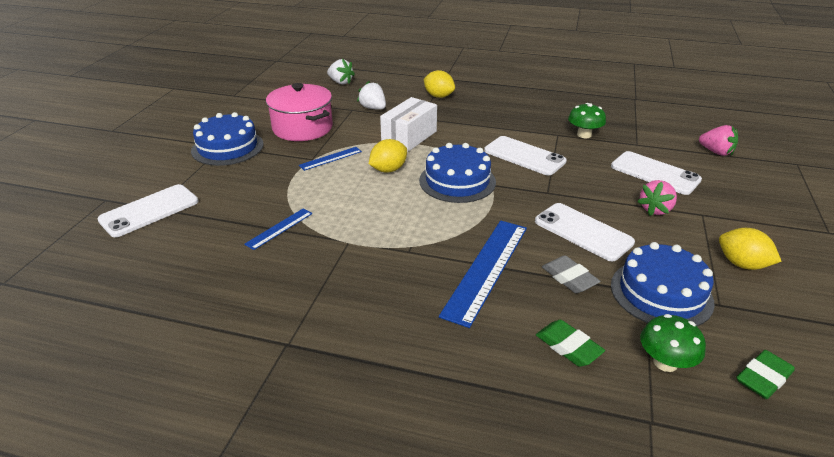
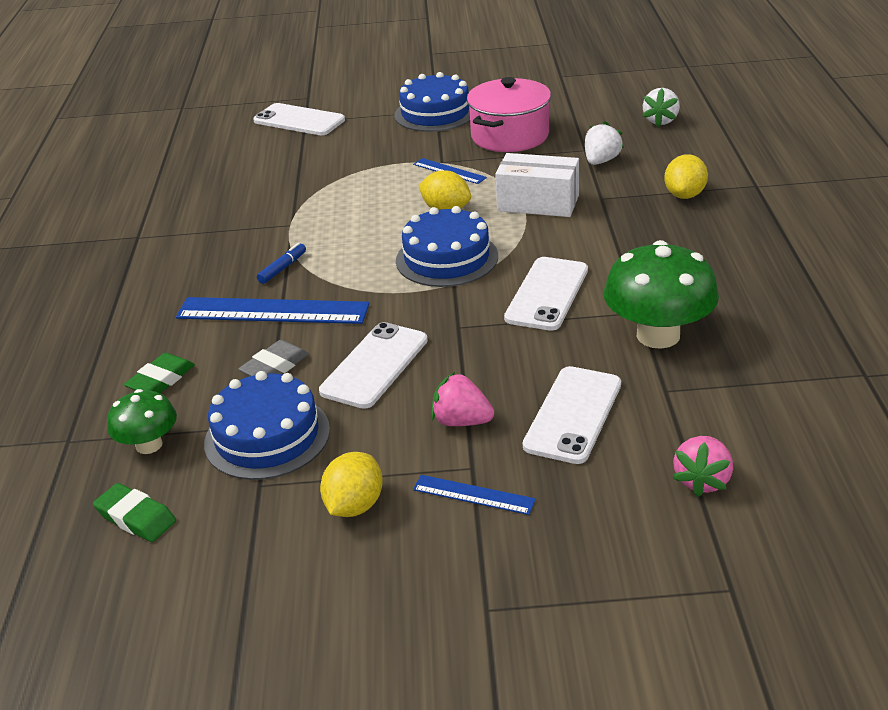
camera: 75 degrees right, 0 degrees up
blue ruler [244,209,312,250] -> blue ruler moved to [413,475,536,515]
green mushroom [568,103,606,138] -> green mushroom [604,240,719,349], size x1.77
none -> blue marker [257,243,306,284]

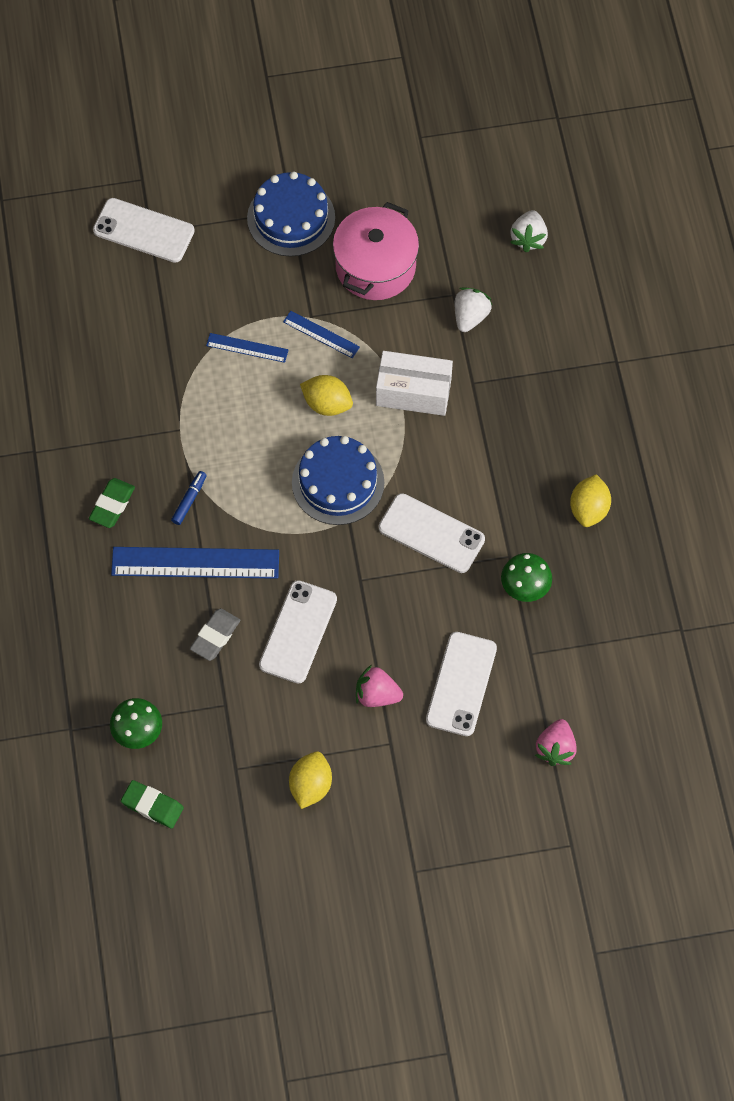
camera: 10 degrees left, 30 degrees up
green eraser [124,353,195,393] -> green eraser moved to [89,478,135,528]
blue cake [204,371,330,480] -> none
blue ruler [413,475,536,515] -> blue ruler moved to [206,333,289,363]
white phone [504,257,588,331] -> white phone turned 75 degrees counterclockwise [379,493,485,573]
green mushroom [604,240,719,349] -> green mushroom [501,553,552,602], size x0.57
yellow lemon [664,154,708,199] -> yellow lemon moved to [570,474,611,527]

